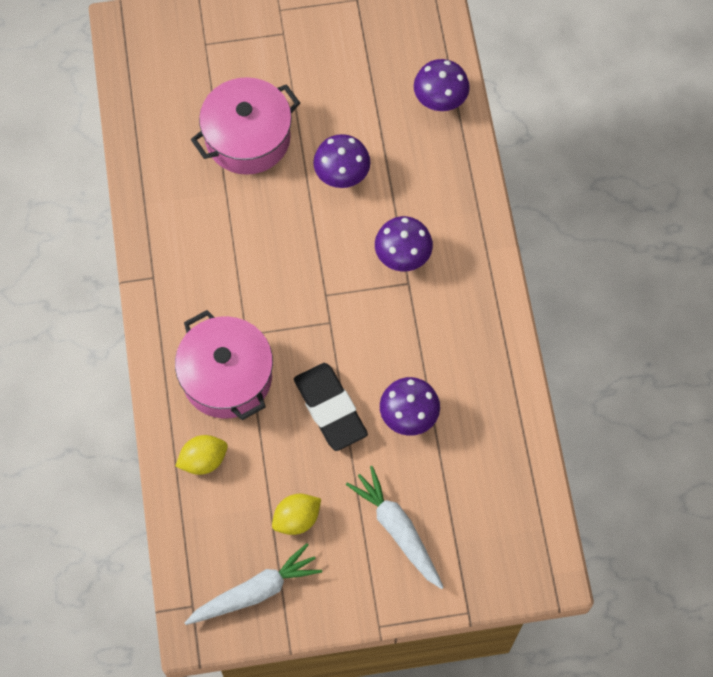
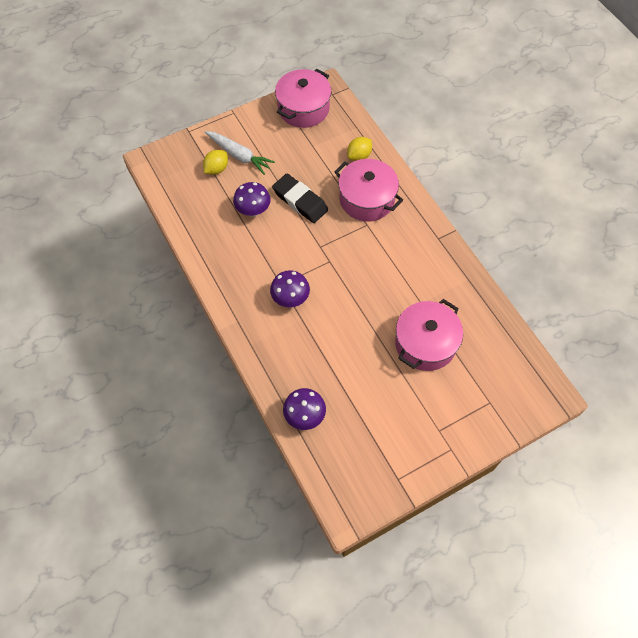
camera: 160 degrees right, 5 degrees down
white carrot [185,543,322,625] -> pink pot [275,69,331,128]
yellow lemon [272,494,321,535] -> yellow lemon moved to [203,150,228,175]
purple mushroom [313,134,371,188] -> none

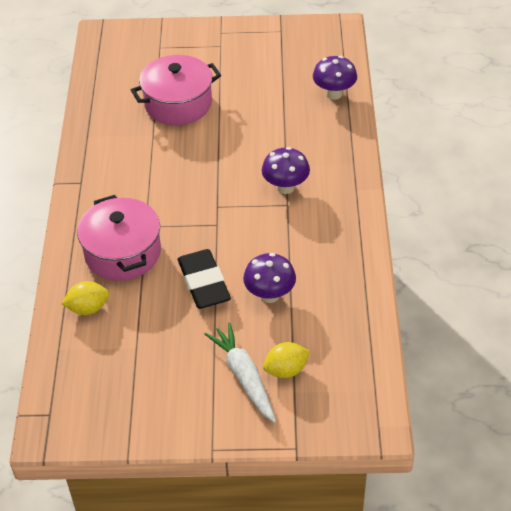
camera: 150 degrees left, 15 degrees down
pink pot [275,69,331,128] -> none

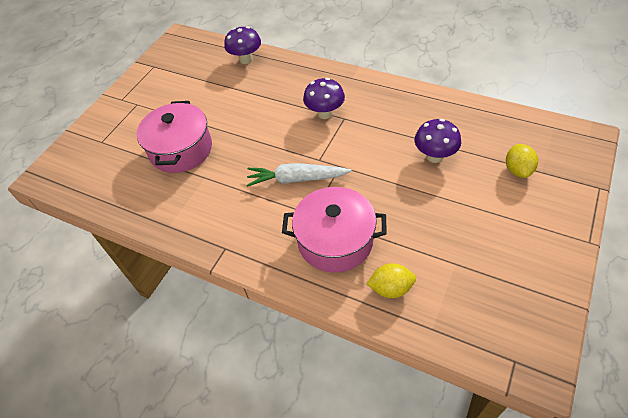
camera: 60 degrees left, 5 degrees up
yellow lemon [61,281,109,315] -> yellow lemon turned 75 degrees clockwise [366,263,416,298]
black eraser [178,249,231,309] -> none
white carrot [204,323,276,423] -> white carrot moved to [247,163,352,187]

